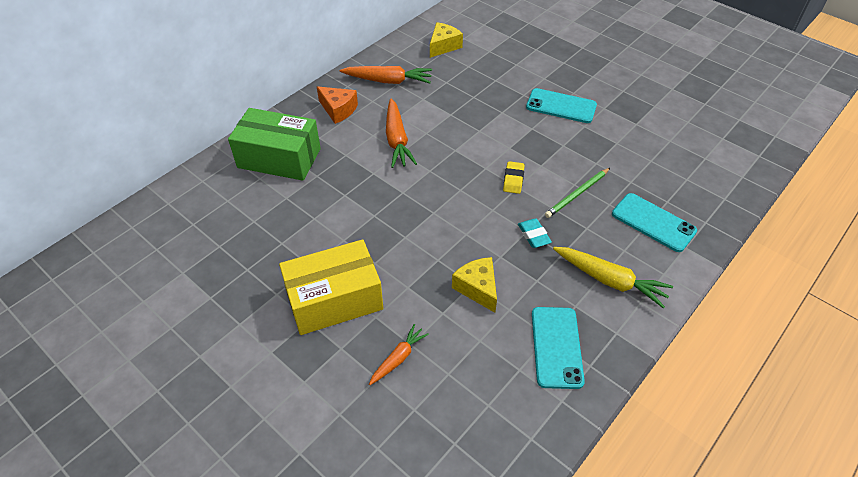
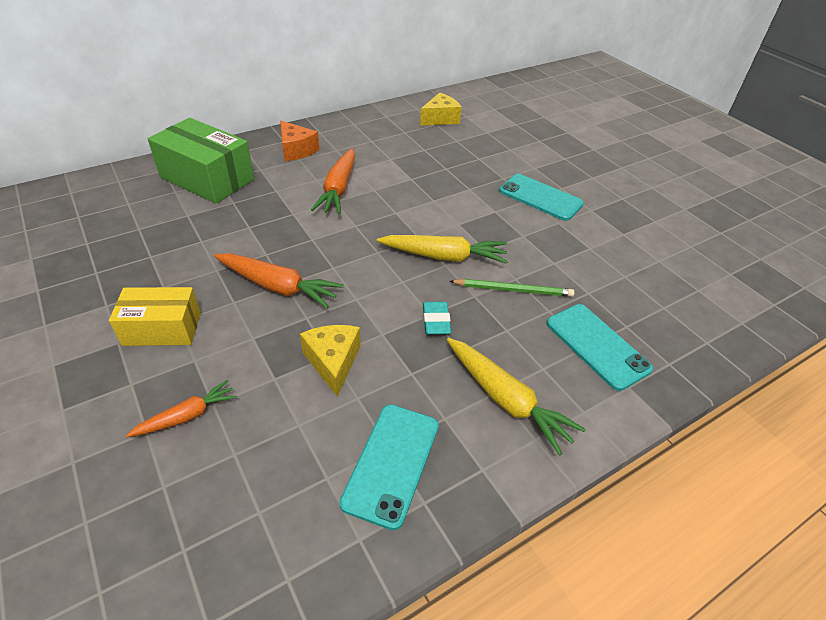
camera: 15 degrees right, 5 degrees down
yellow box [279,239,383,335] -> yellow box [109,287,201,346], size x0.64
orange carrot [340,66,432,84] -> orange carrot moved to [214,253,344,308]
yellow eraser [503,161,525,194] -> yellow carrot [377,235,508,264]
green pencil [545,168,610,218] -> green pencil turned 150 degrees counterclockwise [449,279,575,297]

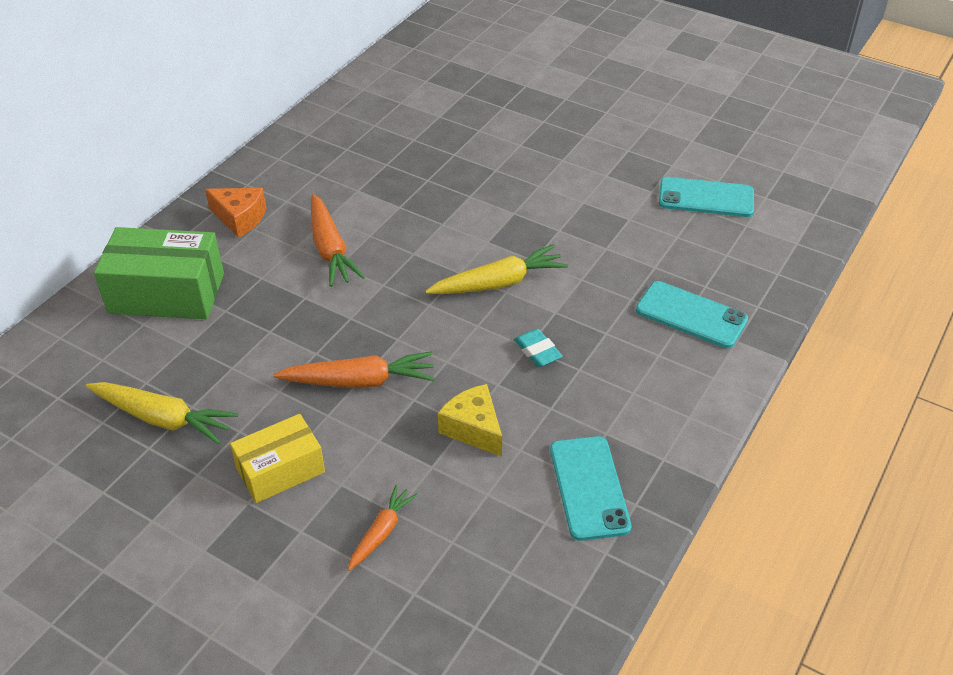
camera: 25 degrees left, 0 degrees up
yellow cheese [420,93,462,126] -> none
yellow carrot [447,338,586,456] -> yellow carrot moved to [86,382,238,444]
green pencil [449,279,575,297] -> none
turquoise phone [499,174,584,221] -> turquoise phone moved to [659,177,754,217]

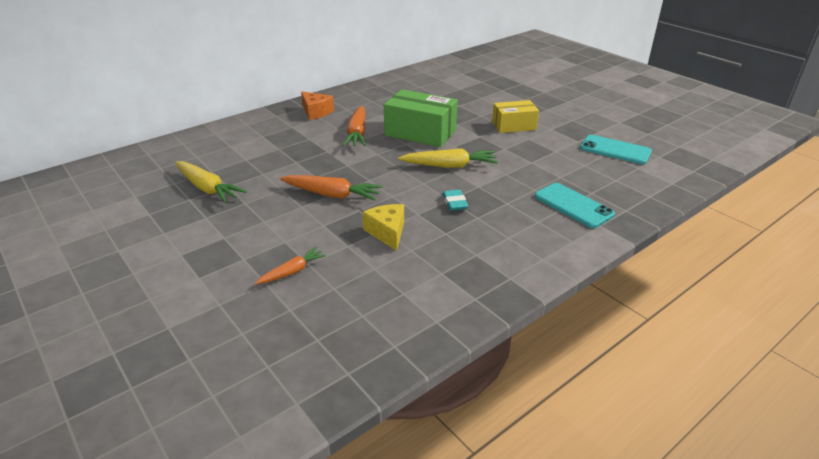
camera: 20 degrees right, 10 degrees down
green box [94,227,224,319] -> green box moved to [384,89,458,147]
yellow box [230,414,325,503] -> yellow box moved to [492,100,539,133]
turquoise phone [550,436,631,541] -> none

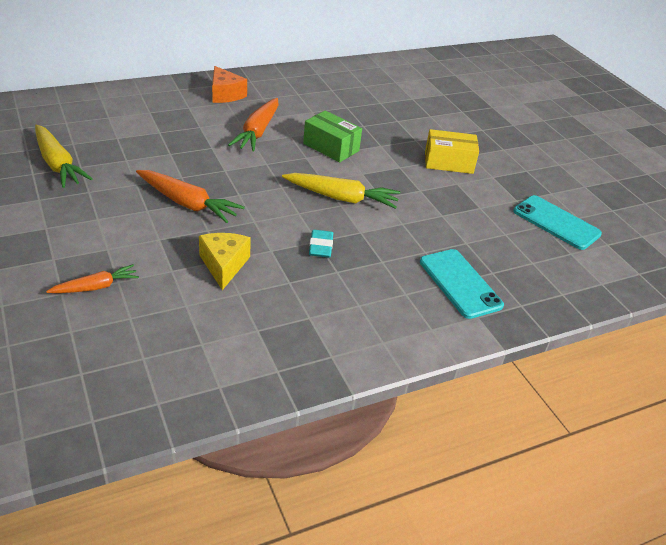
camera: 10 degrees right, 5 degrees up
green box [384,89,458,147] -> green box [303,110,362,162], size x0.64

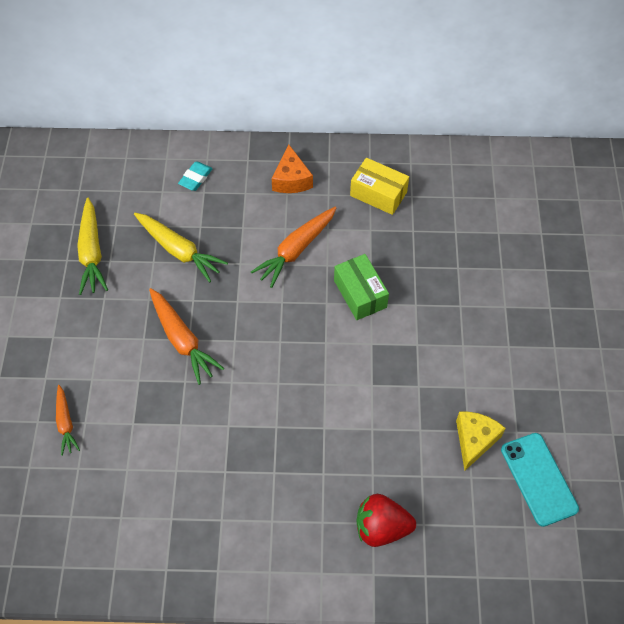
camera: 30 degrees right, 20 degrees up
orange carrot [46,264,139,293] -> orange carrot turned 75 degrees clockwise [56,385,80,456]
yellow cheese [199,233,251,290] -> yellow cheese moved to [456,412,506,470]
yellow carrot [282,173,400,209] -> yellow carrot moved to [134,213,228,282]
turquoise eraser [309,230,333,258] -> turquoise eraser moved to [178,162,213,191]
turquoise phone [420,249,504,319] -> red strawberry [356,494,416,547]
yellow box [425,129,479,174] -> yellow box moved to [350,158,409,215]

